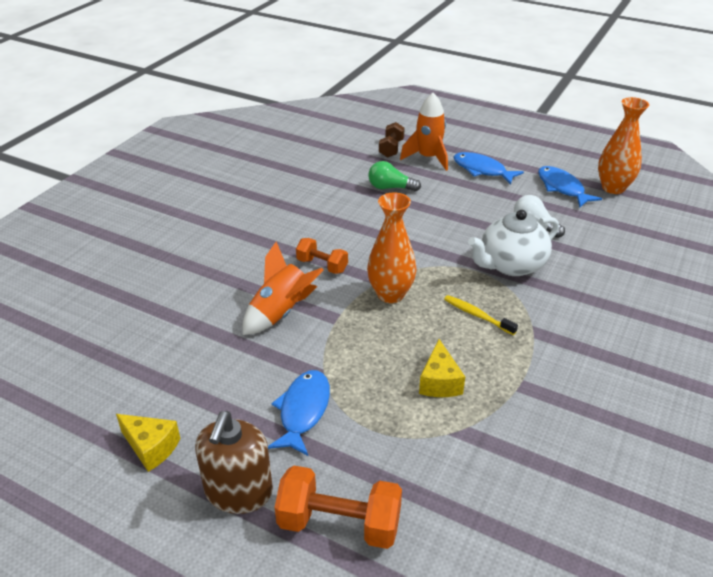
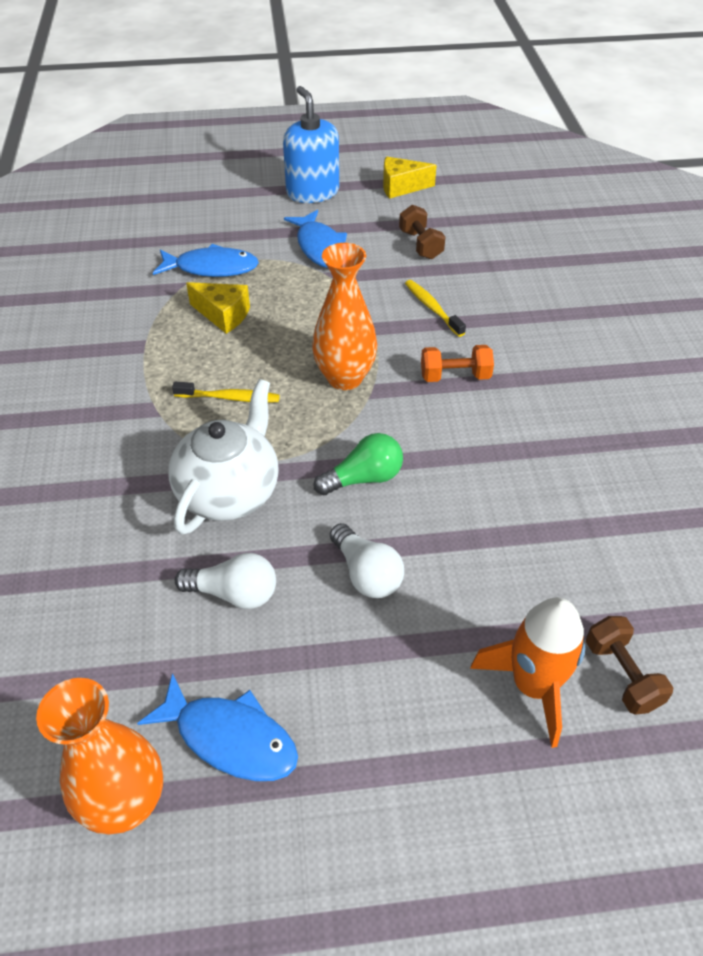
camera: 145 degrees right, 10 degrees up
brown soap dispenser [195,411,273,514] -> blue soap dispenser [283,86,339,203]
orange rocket [243,242,324,335] -> yellow toothbrush [405,280,466,337]
orange dumbbell [275,465,402,549] -> none
green light bulb [368,161,421,192] -> green light bulb moved to [314,433,403,495]
yellow cheese [419,339,465,397] -> yellow cheese turned 150 degrees clockwise [186,282,250,334]
blue fish [453,152,524,185] -> blue fish moved to [153,244,259,277]
none -> white light bulb [330,523,404,598]
none -> brown dumbbell [399,205,445,259]

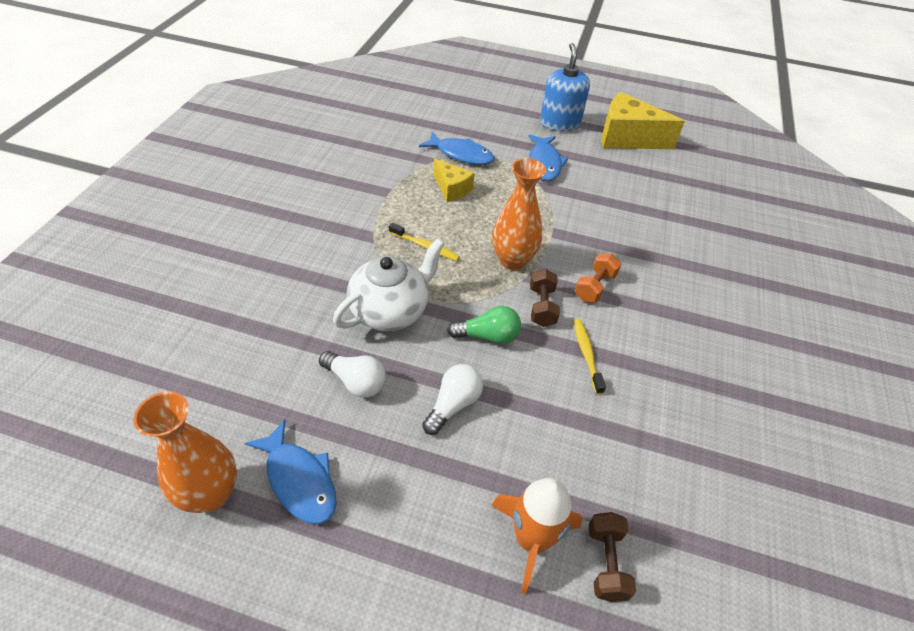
camera: 20 degrees right, 0 degrees up
white light bulb [330,523,404,598] -> white light bulb turned 135 degrees counterclockwise [422,364,483,435]
yellow cheese [383,157,437,199] -> yellow cheese [602,92,685,149], size x1.78
brown dumbbell [399,205,445,259] -> brown dumbbell moved to [530,269,560,327]
yellow toothbrush [405,280,466,337] -> yellow toothbrush moved to [573,319,606,394]
orange dumbbell [421,345,494,382] -> orange dumbbell turned 75 degrees counterclockwise [575,254,621,303]

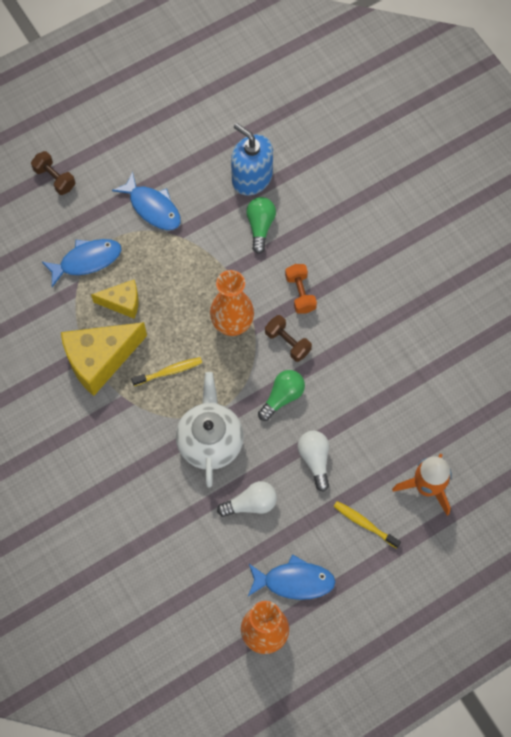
camera: 45 degrees left, 20 degrees up
blue soap dispenser [540,43,590,132] -> blue soap dispenser moved to [231,123,273,196]
yellow toothbrush [573,319,606,394] -> yellow toothbrush moved to [333,501,401,549]
brown dumbbell [589,512,636,602] -> brown dumbbell moved to [31,151,75,195]
yellow cheese [602,92,685,149] -> yellow cheese moved to [61,322,147,396]
none -> green light bulb [246,197,276,254]

